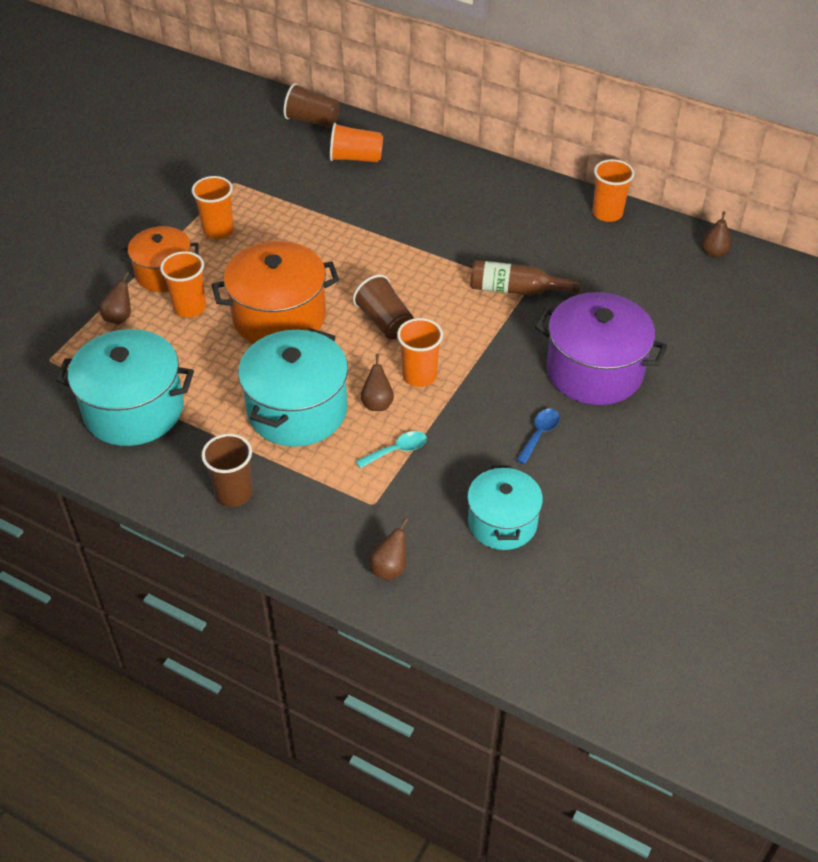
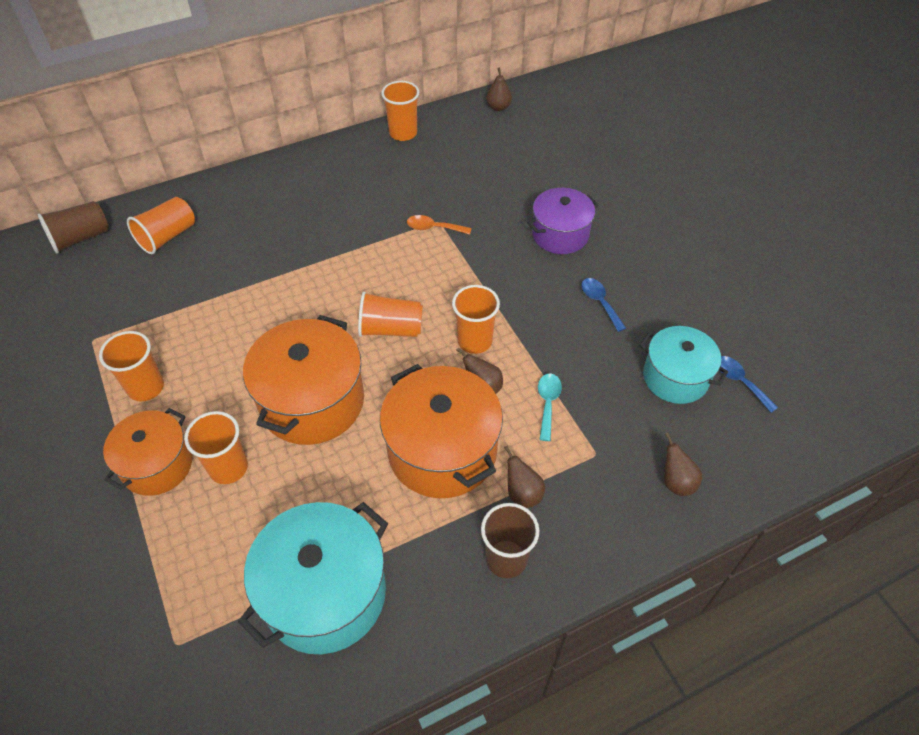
camera: 55 degrees left, 5 degrees up
brown pear [99,272,131,324] -> brown pear moved to [504,445,545,508]
turquoise pot [238,328,348,447] -> orange pot [380,364,503,498]
brown cup [353,275,414,339] -> orange cup [358,292,423,337]
brown bottle [470,260,581,295] -> orange spoon [407,215,471,235]
purple pot [535,292,667,405] -> purple pot [527,188,599,254], size x0.64
none -> blue spoon [720,356,778,413]

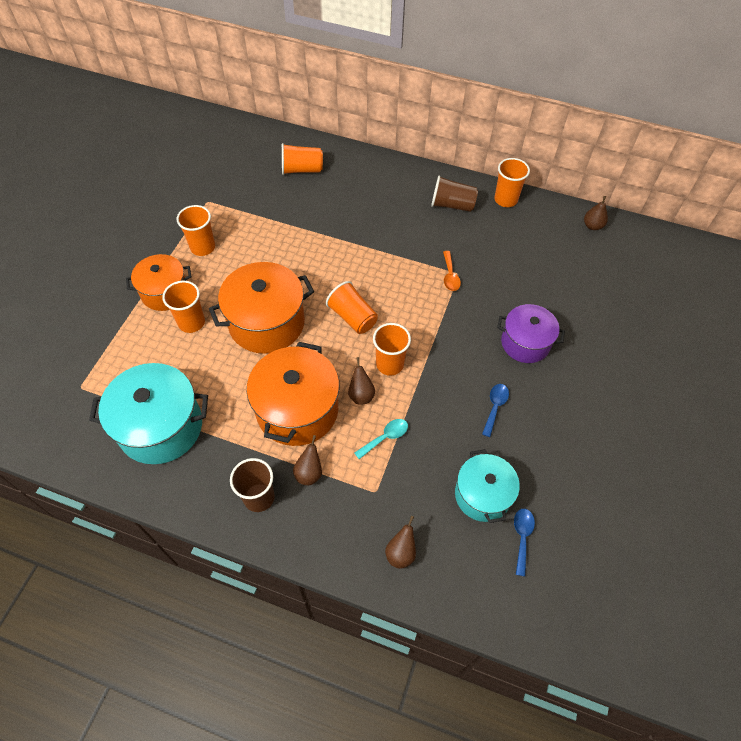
camera: 45 degrees right, 5 degrees up
brown cup [38,201,109,254] -> brown cup moved to [431,175,478,212]
orange spoon [407,215,471,235] -> orange spoon turned 150 degrees counterclockwise [443,251,461,291]

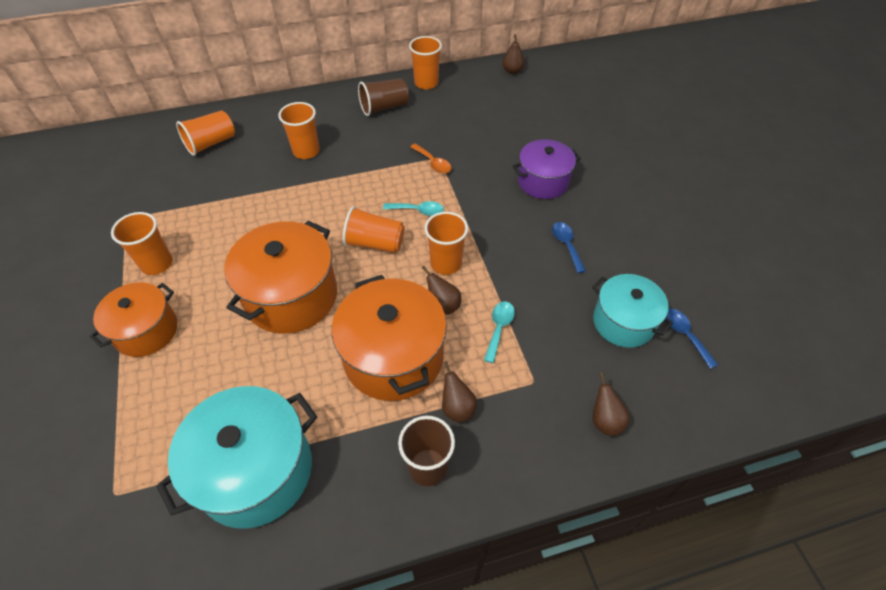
camera: 35 degrees left, 5 degrees down
orange cup [162,281,205,333] -> orange cup moved to [278,102,320,159]
none -> turquoise spoon [383,201,444,216]

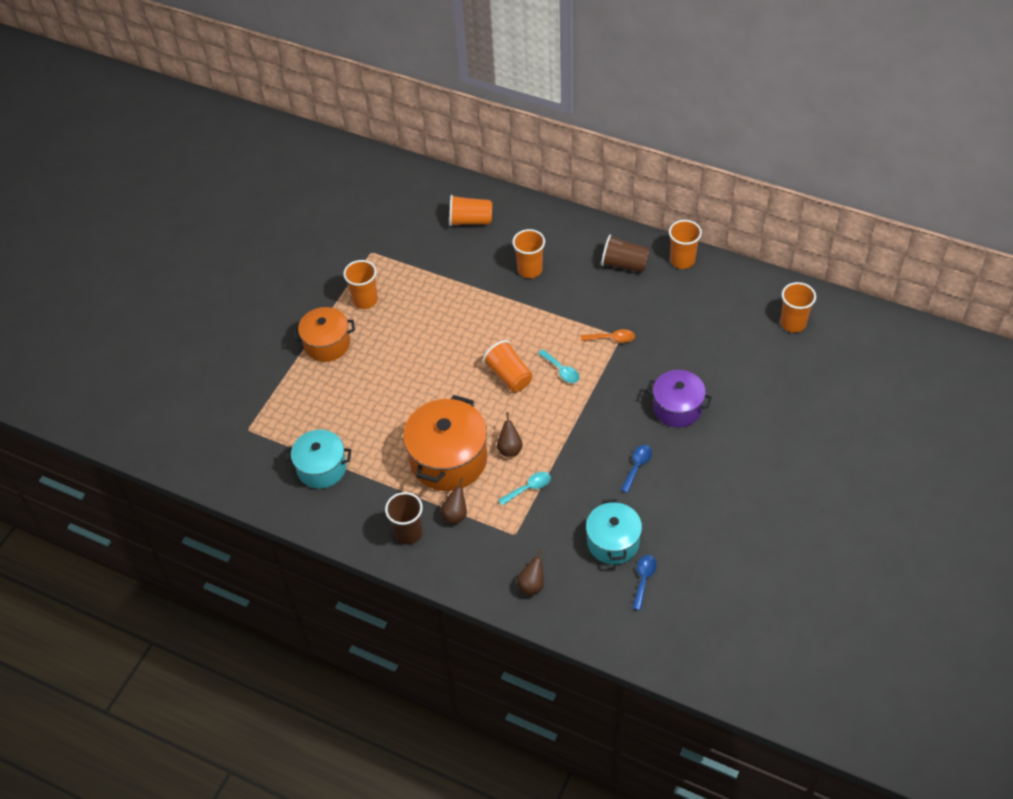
camera: 45 degrees right, 0 degrees up
turquoise pot [156,386,317,529] -> turquoise pot [285,430,351,489], size x0.64
orange pot [224,221,337,334] -> none
orange spoon [410,143,452,173] -> orange spoon turned 90 degrees counterclockwise [581,329,635,343]
orange cup [424,212,468,275] -> orange cup moved to [780,282,816,333]
brown pear [502,35,525,74] -> none

